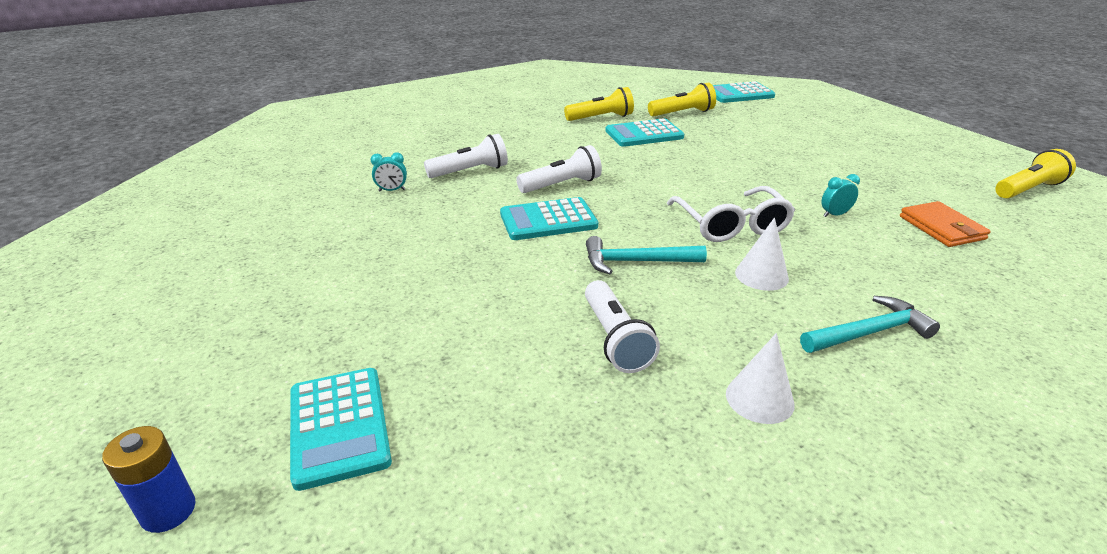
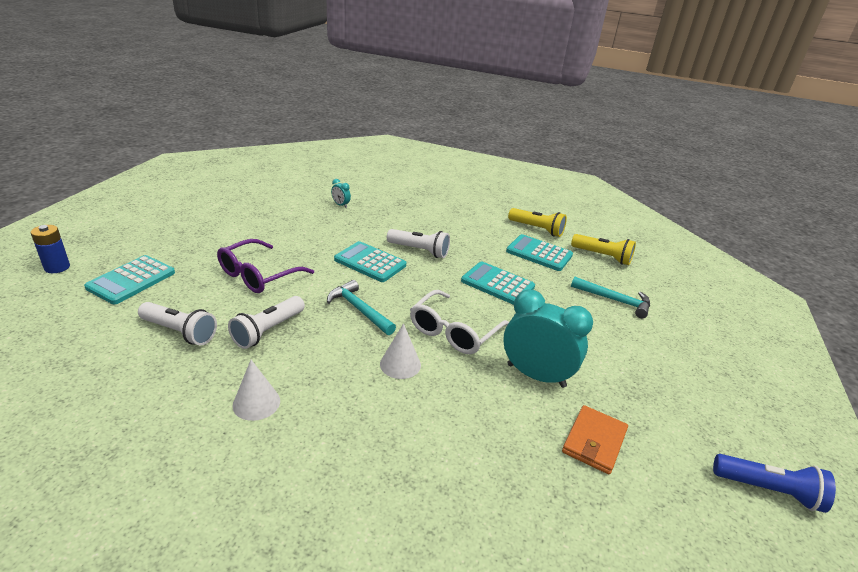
camera: 45 degrees right, 0 degrees up
white flashlight [424,134,508,178] -> white flashlight moved to [138,302,217,345]
turquoise calculator [713,81,775,103] -> turquoise calculator moved to [461,262,535,305]
turquoise hammer [800,296,940,353] -> turquoise hammer moved to [571,277,650,318]
turquoise clock [821,174,860,217] -> turquoise clock [503,289,593,388], size x2.41
yellow flashlight [995,149,1076,199] -> blue flashlight [713,454,836,513]
none -> purple glasses [217,239,314,293]

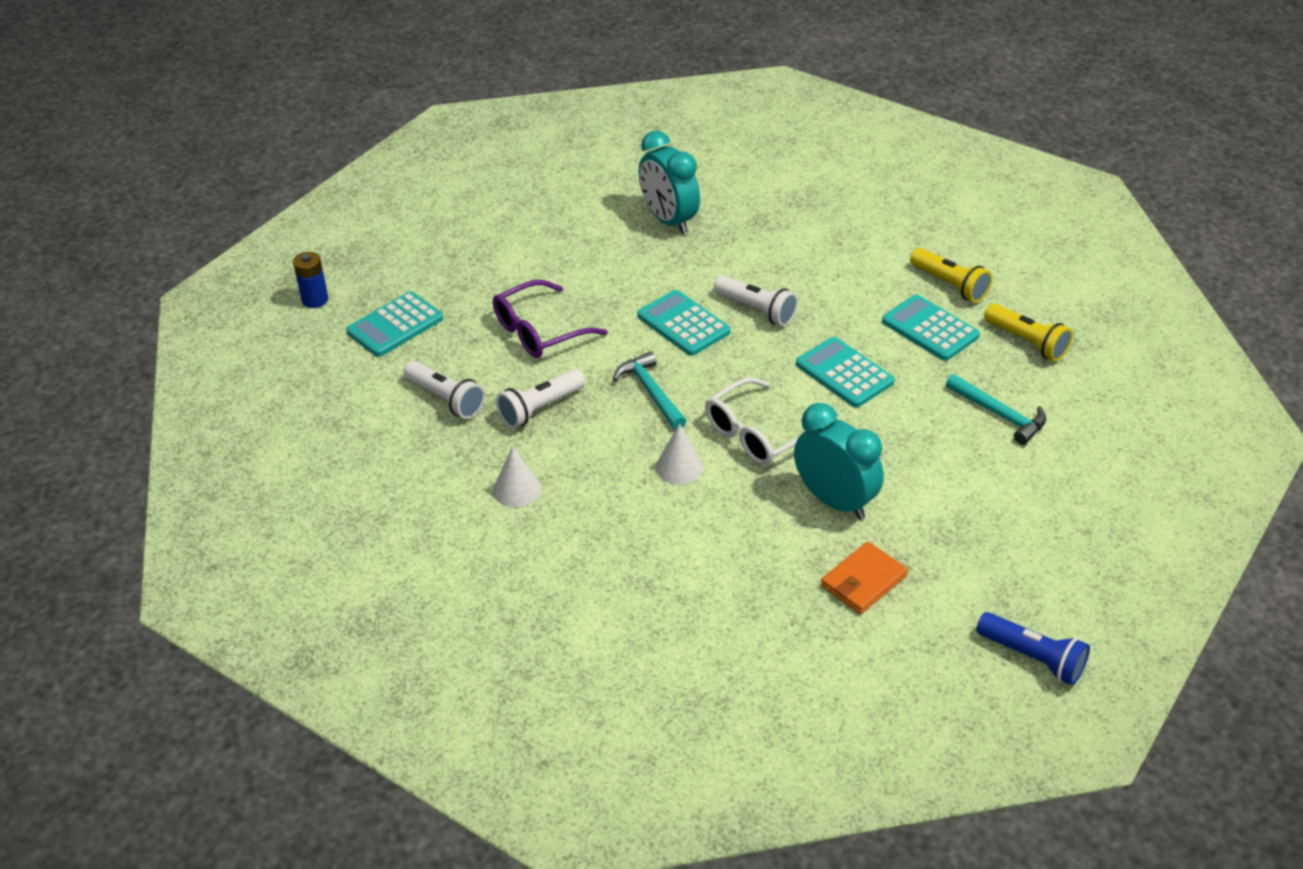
camera: 20 degrees right, 10 degrees up
turquoise clock [331,179,351,208] -> turquoise clock [638,131,700,234], size x2.41

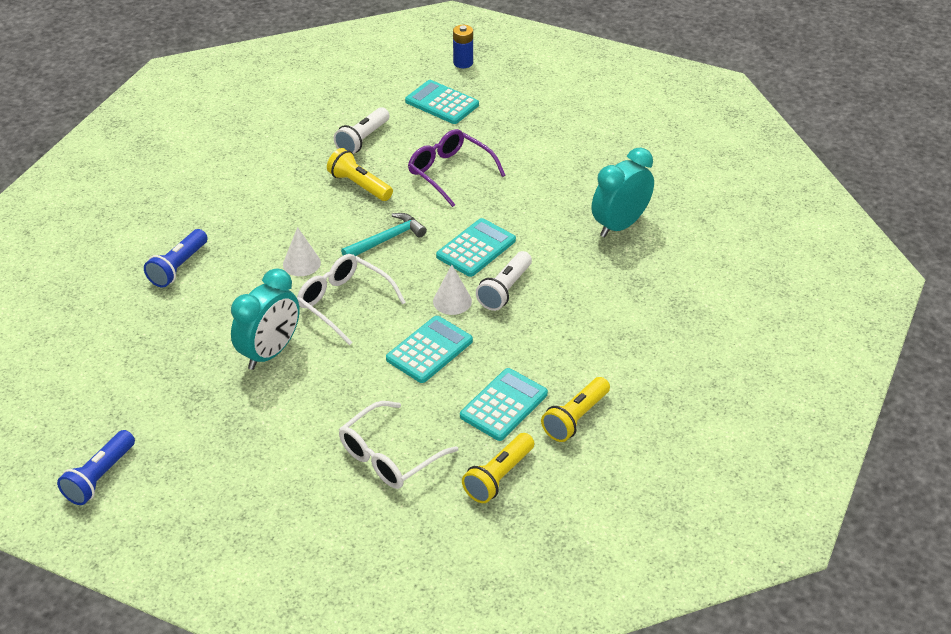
camera: 80 degrees right, 0 degrees up
white cone [493,446,541,507] -> white cone moved to [433,265,472,315]
white flashlight [496,369,585,428] -> yellow flashlight [327,148,393,201]
orange wallet [821,542,908,614] -> none
turquoise hammer [946,374,1046,445] -> white glasses [339,401,458,489]
none -> blue flashlight [144,229,208,287]

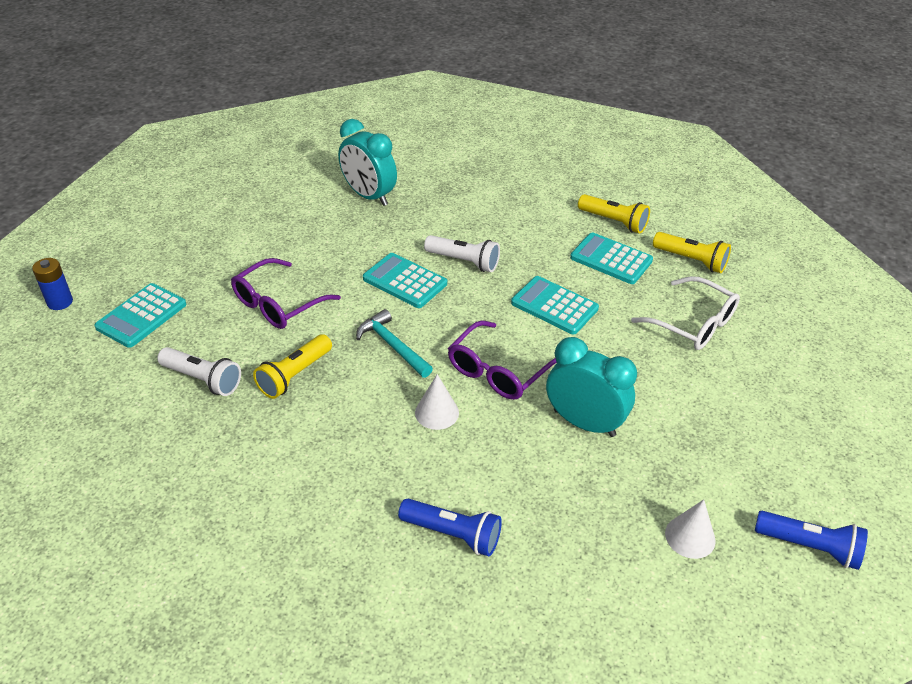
camera: 95 degrees left, 0 degrees up
white glasses [297,254,406,345] -> purple glasses [448,320,557,400]
white cone [433,265,472,315] -> white cone moved to [665,500,716,559]

